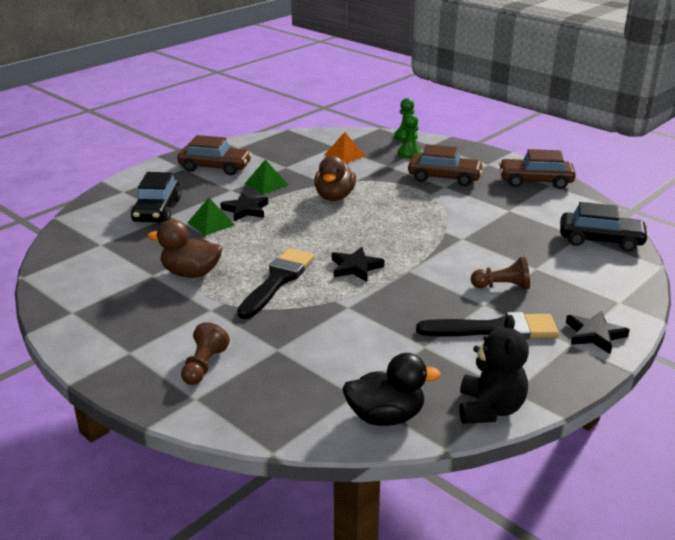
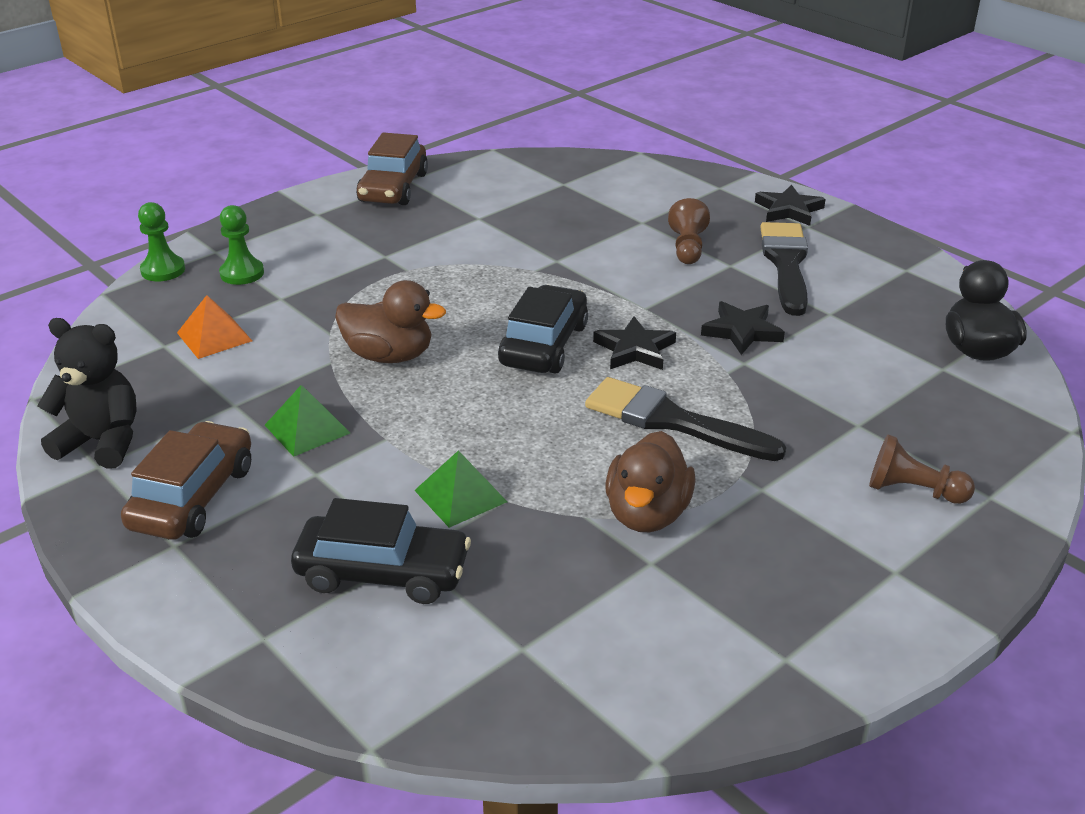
camera: 85 degrees left, 5 degrees up
black star [220,193,268,221] -> black star moved to [701,301,785,355]
brown car [408,144,484,186] -> none
black teddy bear [459,315,529,424] -> black teddy bear moved to [37,318,136,469]
black car [560,202,649,252] -> black car moved to [498,285,588,373]

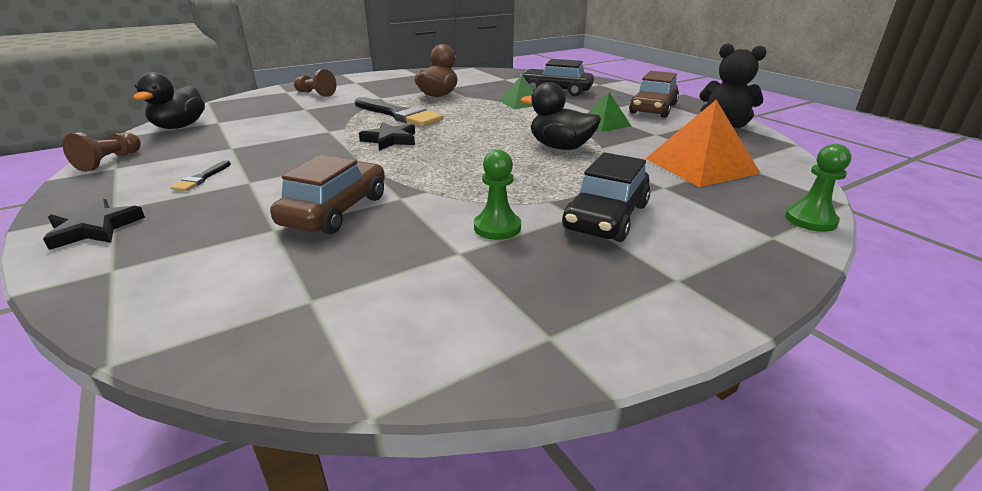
camera: 170 degrees left, 5 degrees down
orange pyramid [177,295,252,359] -> orange pyramid [645,100,761,187], size x1.71
green pawn [219,205,264,285] -> green pawn moved to [474,150,521,240]
brown duck [335,280,446,363] -> black duck [521,82,601,150]
brown car [356,132,428,205] -> brown car moved to [270,155,385,234]
black car [498,285,588,373] -> black car moved to [562,152,651,242]
brown pawn [668,198,710,264] -> brown pawn moved to [63,132,141,172]
black star [701,301,785,355] -> none
black brush [760,222,808,316] -> black brush [170,160,231,191], size x0.46

